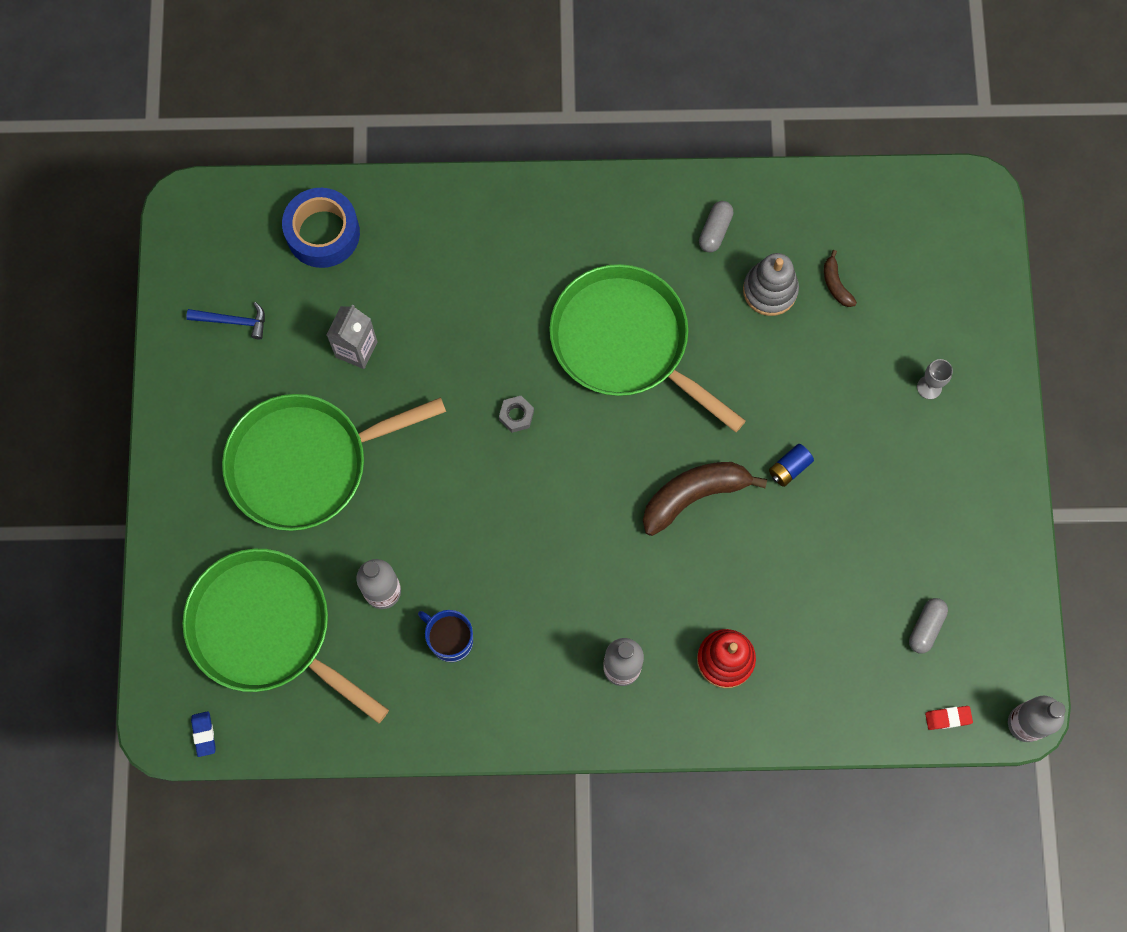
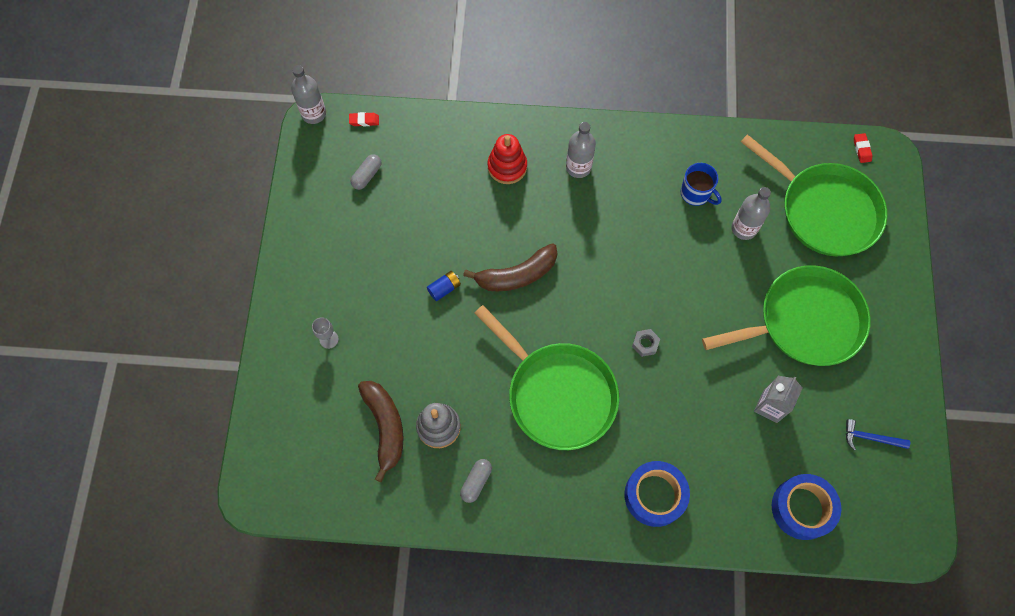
camera: 175 degrees left, 5 degrees down
blue eraser [191,711,216,757] -> red eraser [854,133,872,163]
brown banana [824,250,857,307] -> brown banana [358,381,404,482], size x2.06
none -> blue tape [624,461,690,527]

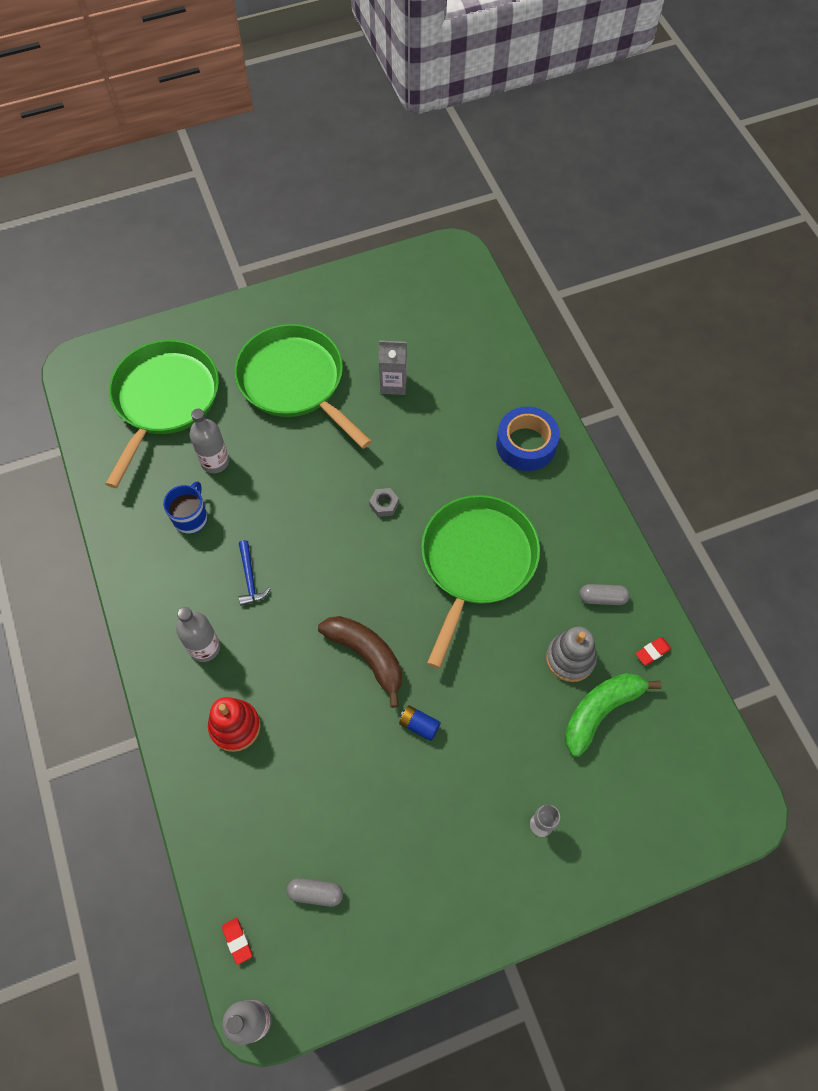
camera: 115 degrees left, 5 degrees down
brown banana [358,381,404,482] -> green banana [565,673,662,757]
blue tape [772,474,841,540] -> none
blue hammer [846,419,910,450] -> blue hammer moved to [239,540,270,606]
red eraser [854,133,872,163] -> red eraser moved to [636,637,672,665]

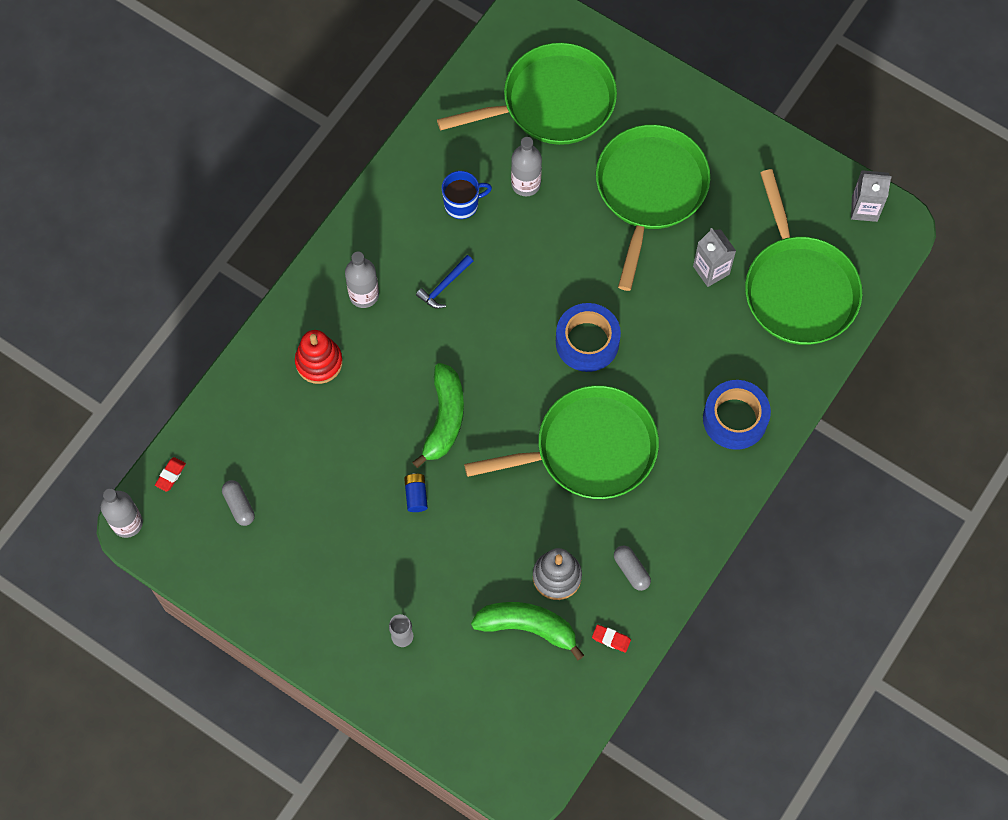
camera: 55 degrees right, 5 degrees up
brown banana [318,616,402,708] -> green banana [412,363,464,468]
grey nut [369,488,399,517] -> blue tape [556,303,621,372]
none -> green pan [745,169,862,345]
none -> grey carton [851,170,892,222]

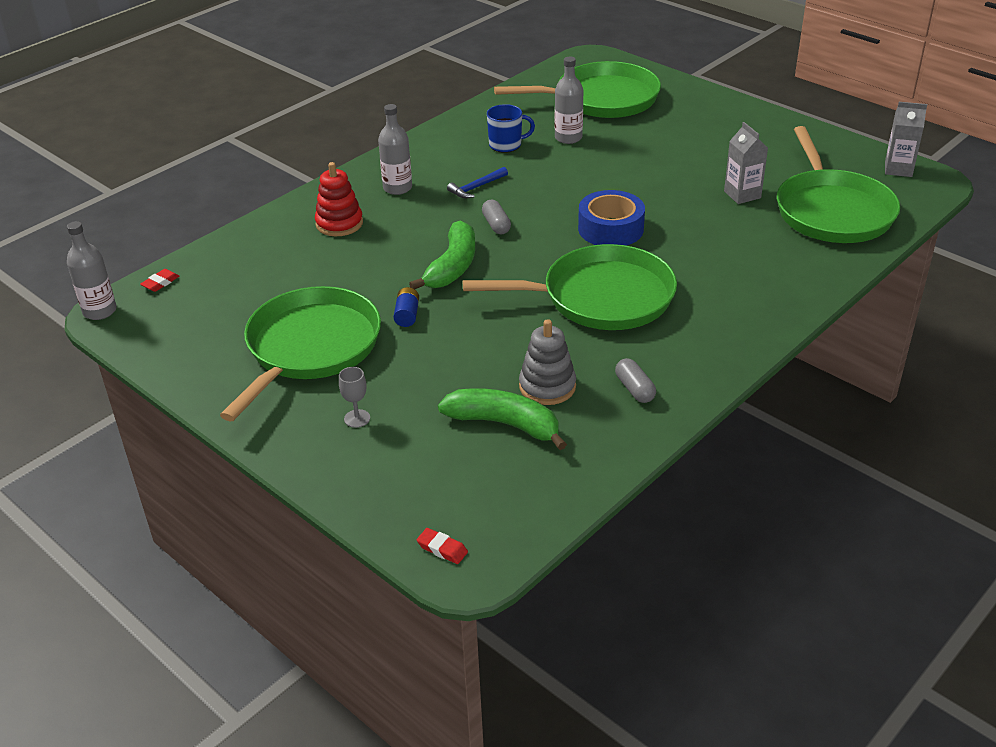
camera: 10 degrees right, 30 degrees down
grey capsule [222,480,255,526] -> grey capsule moved to [482,200,511,234]
red eraser [592,624,631,653] -> red eraser moved to [417,528,468,564]
green pan [596,124,710,291] -> green pan moved to [220,286,381,421]
blue tape [703,380,771,450] -> none

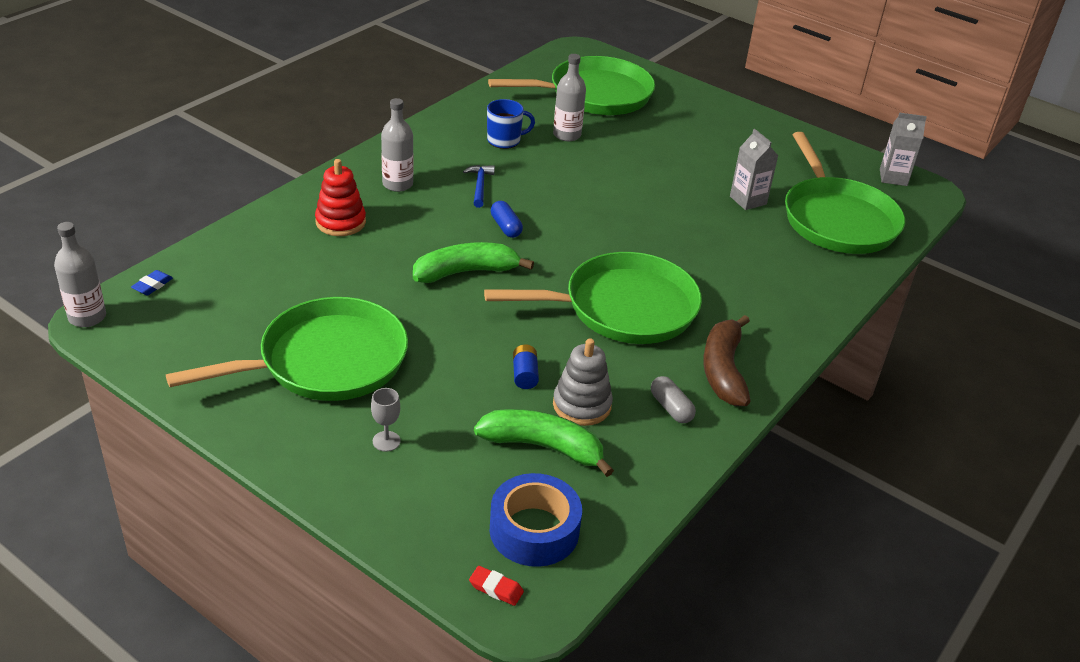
camera: 10 degrees left, 0 degrees up
red eraser [140,269,179,292] -> blue eraser [131,270,173,295]
green pan [220,286,381,421] -> green pan turned 45 degrees clockwise [166,297,408,401]
blue battery [394,287,419,327] -> blue battery moved to [513,344,539,389]
green banana [409,220,475,289] -> green banana turned 120 degrees counterclockwise [413,242,534,283]
blue hammer [447,167,508,198] -> blue hammer turned 135 degrees clockwise [463,165,495,208]
grey capsule [482,200,511,234] -> blue capsule [491,201,523,238]
blue tape [578,190,645,246] -> blue tape moved to [490,473,582,567]
none -> brown banana [703,315,751,406]

